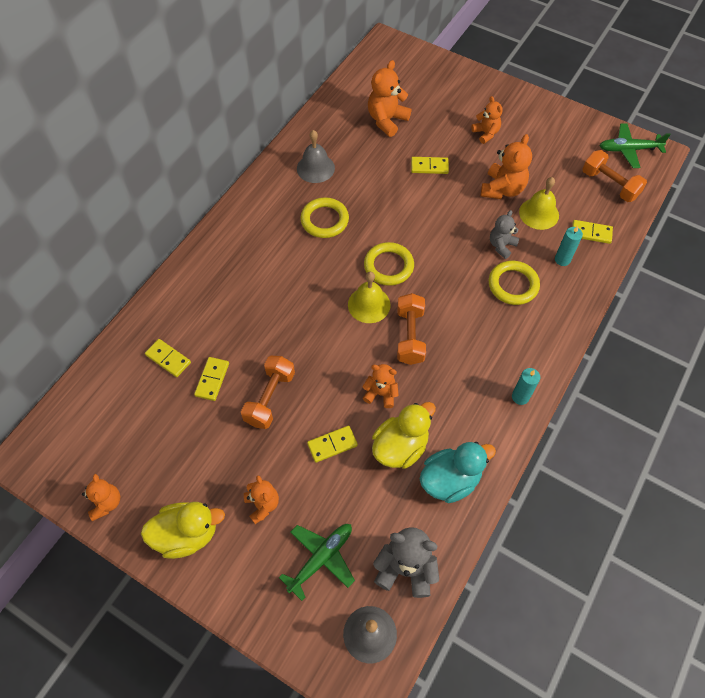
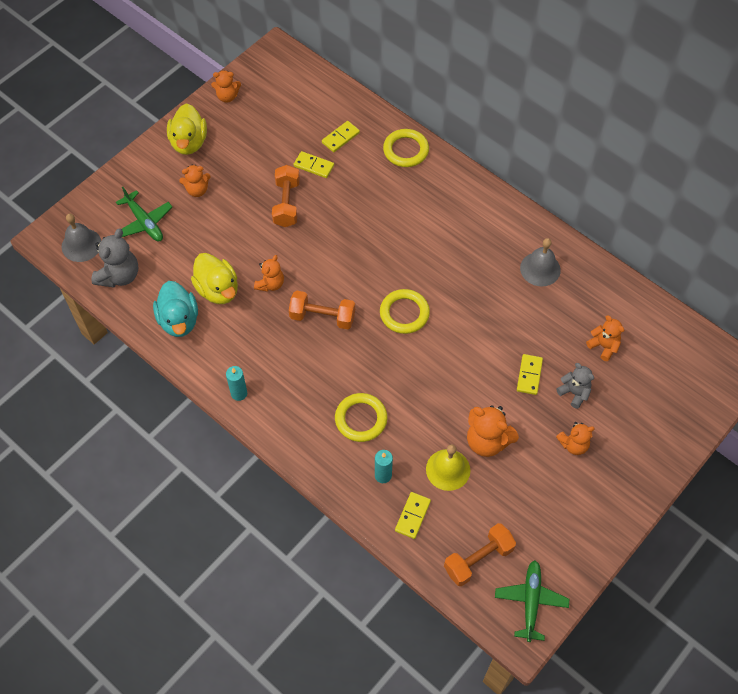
camera: 100 degrees right, 0 degrees up
orange dumbbell [241,356,295,429] -> orange dumbbell turned 60 degrees clockwise [272,165,300,227]
yellow ring [300,197,349,238] -> yellow ring moved to [383,129,429,167]
yellow domino [307,426,358,463] -> none
yellow bell [348,272,391,323] -> none
orange teddy bear [368,60,411,137] -> orange teddy bear [586,315,624,361], size x0.64
grey teddy bear [490,210,520,259] -> grey teddy bear moved to [556,363,594,409]

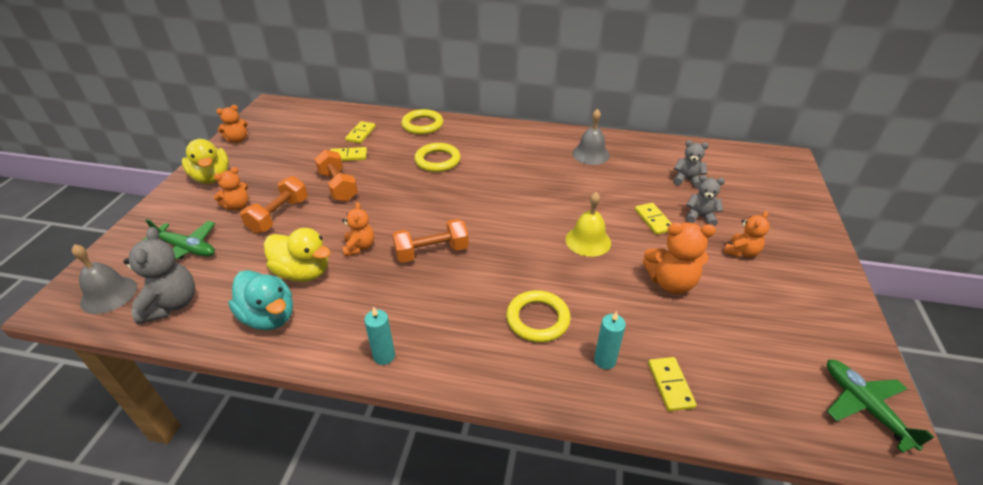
camera: 30 degrees left, 20 degrees down
yellow ring [380,289,430,334] -> yellow ring moved to [415,143,461,172]
yellow bell [426,444,470,491] -> yellow bell moved to [566,192,611,257]
orange dumbbell [444,523,516,586] -> orange dumbbell moved to [240,176,308,234]
orange teddy bear [586,315,624,361] -> grey teddy bear [673,140,709,188]

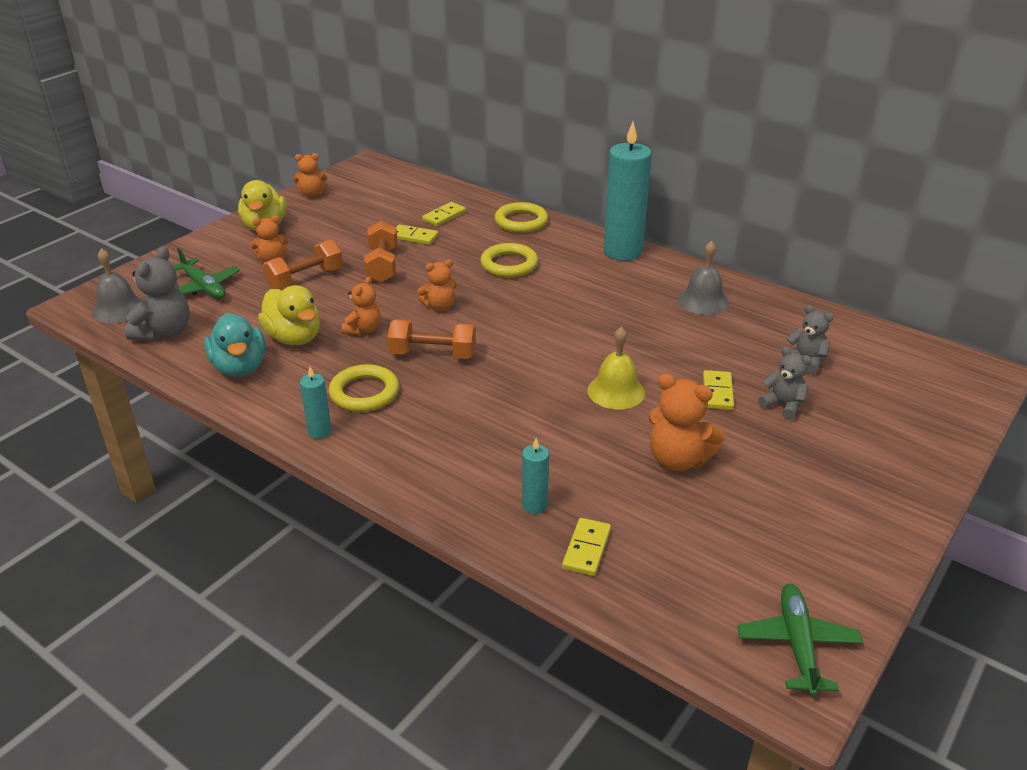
camera: 25 degrees right, 5 degrees down
yellow ring [506,290,571,342] -> yellow ring moved to [329,364,399,412]
orange teddy bear [723,211,770,258] -> orange teddy bear moved to [418,259,457,311]
none -> turquoise candle [604,122,652,261]

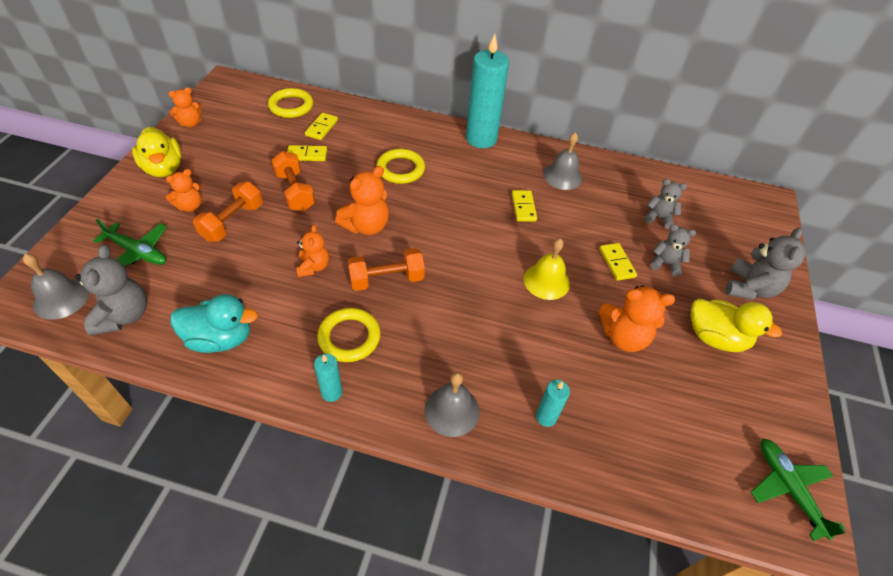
camera: 25 degrees left, 15 degrees up
turquoise duck [204,313,266,377] -> turquoise duck turned 45 degrees counterclockwise [170,294,258,353]
yellow duck [258,285,320,345] -> yellow duck moved to [691,299,782,352]
orange teddy bear [418,259,457,311] -> orange teddy bear [335,166,389,235], size x1.57
yellow ring [495,202,548,233] -> yellow ring moved to [268,88,313,118]
yellow domino [562,518,611,576] -> yellow domino moved to [512,190,537,221]
none -> grey bell [424,372,480,437]
none -> grey teddy bear [725,227,806,300]

